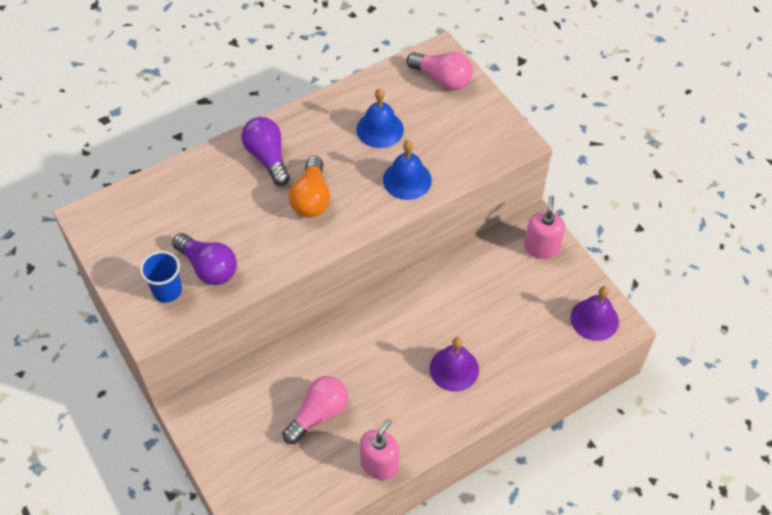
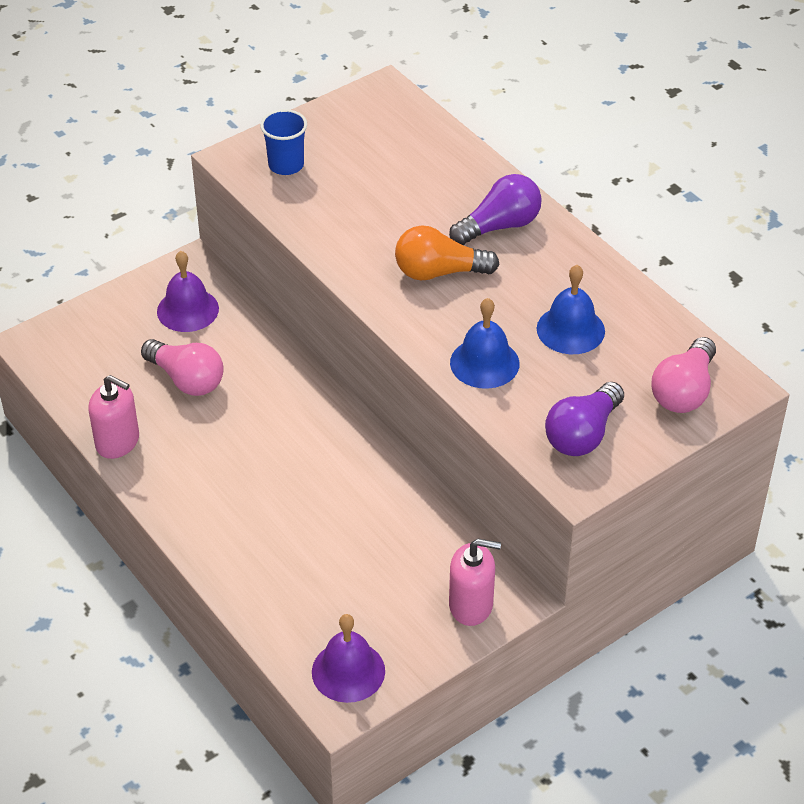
camera: 85 degrees right, 10 degrees down
purple light bulb [172,233,237,285] -> purple light bulb moved to [545,382,624,456]
purple bell [430,337,479,392] -> purple bell moved to [157,251,219,332]

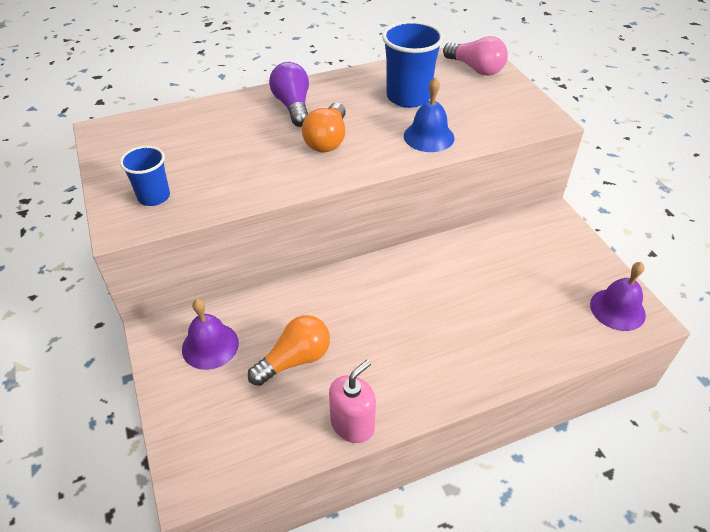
camera: 75 degrees left, 0 degrees up
pink light bulb [141,339,224,396] -> orange light bulb [248,315,330,386]
pink soap dispenser [449,539,501,626] -> none
blue bell [537,265,605,354] -> blue cup [382,21,444,108]
purple light bulb [545,382,624,456] -> none

